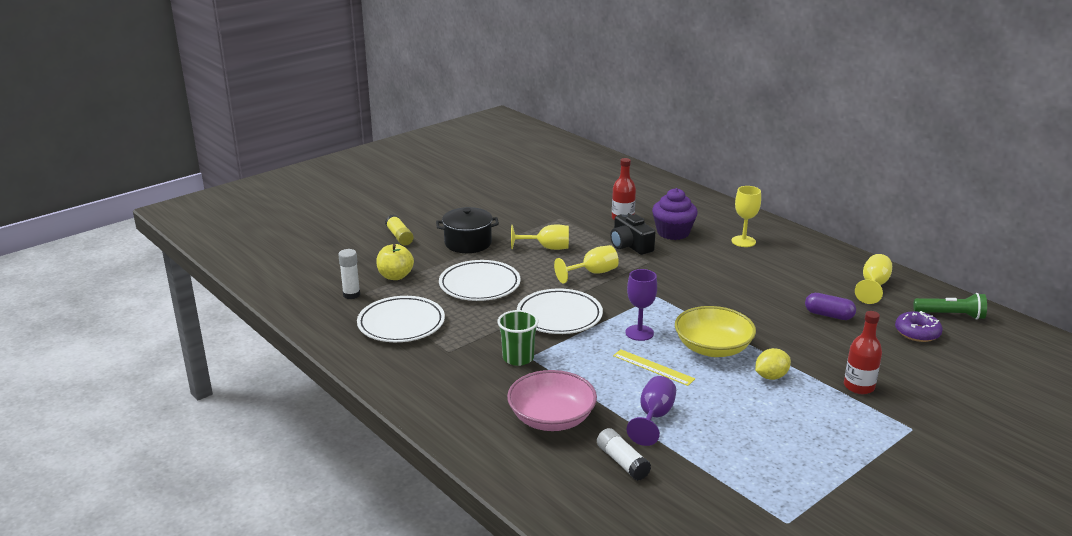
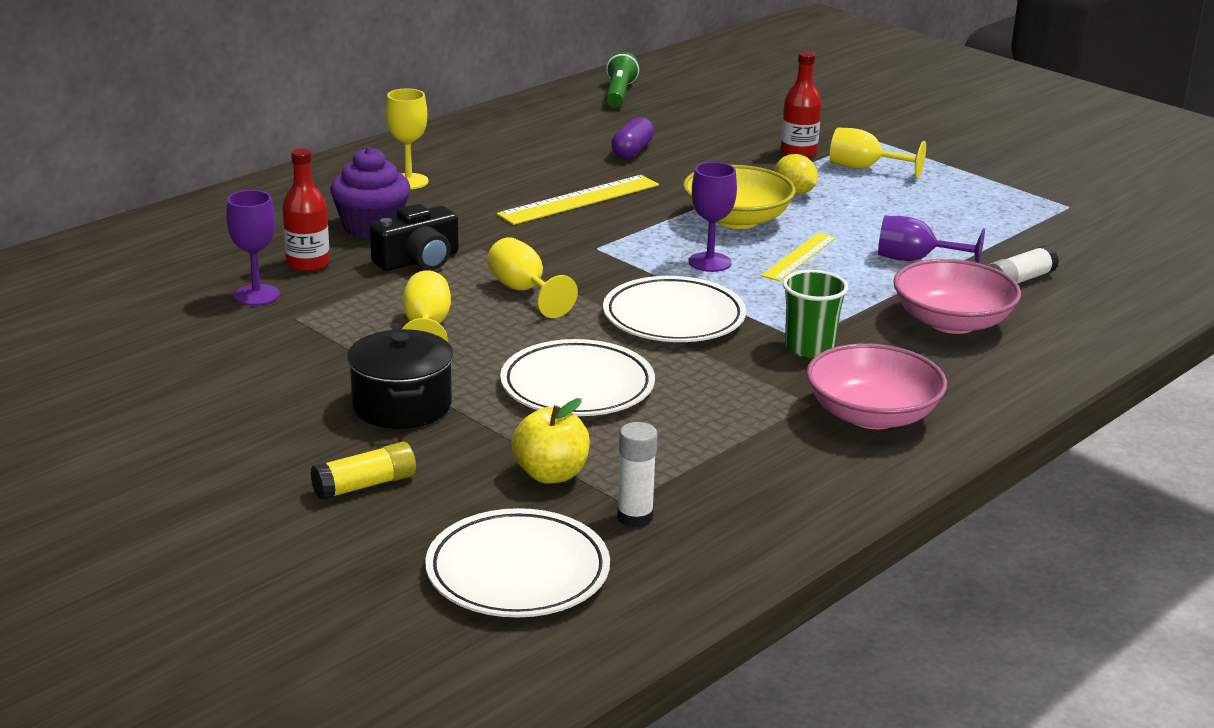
camera: 95 degrees left, 0 degrees up
white plate [357,296,445,342] -> white plate moved to [425,508,610,618]
yellow goblet [855,254,892,304] -> yellow goblet moved to [830,128,926,179]
purple donut [895,311,943,342] -> none
none -> purple goblet [226,190,280,306]
none -> yellow ruler [497,175,659,225]
none -> pink bowl [806,343,947,429]

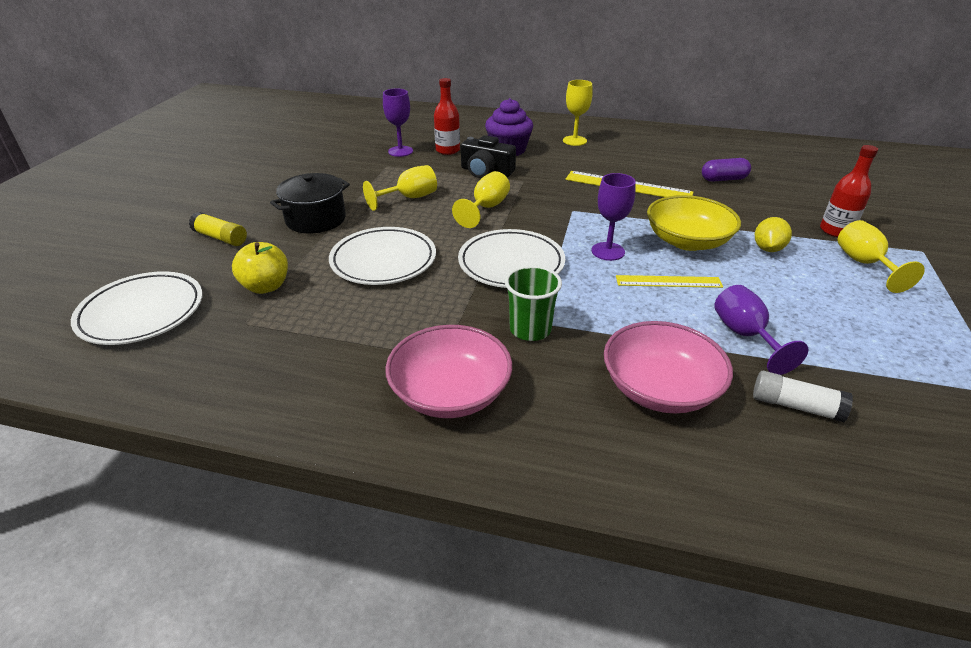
camera: 60 degrees right, 10 degrees up
green flashlight [606,52,639,108] -> none
white glue stick [617,422,658,528] -> none

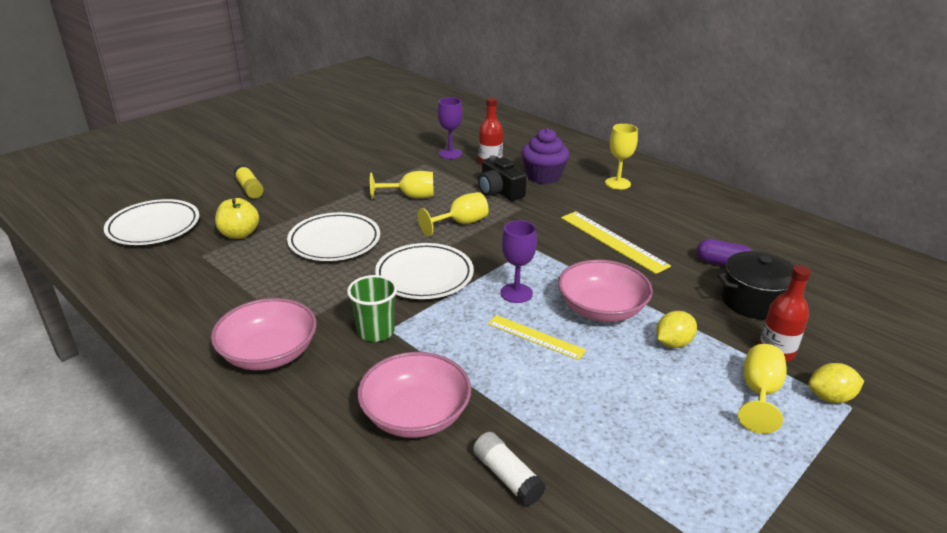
camera: 30 degrees right, 5 degrees down
black pot [270,173,350,234] -> black pot moved to [717,251,794,320]
yellow bowl [647,195,741,251] -> pink bowl [558,260,653,322]
purple goblet [714,285,808,375] -> none
none -> yellow lemon [808,363,864,403]

